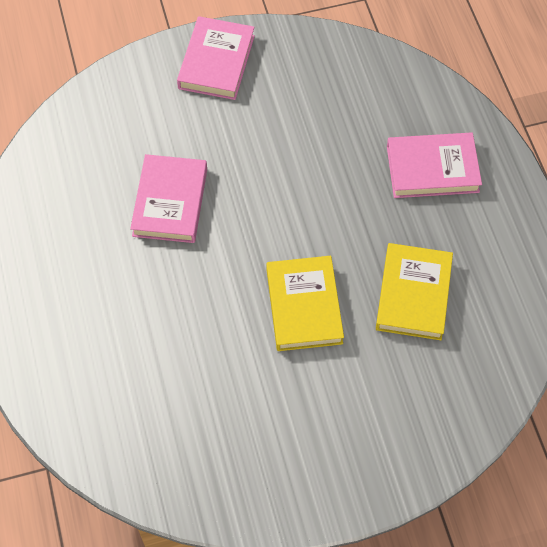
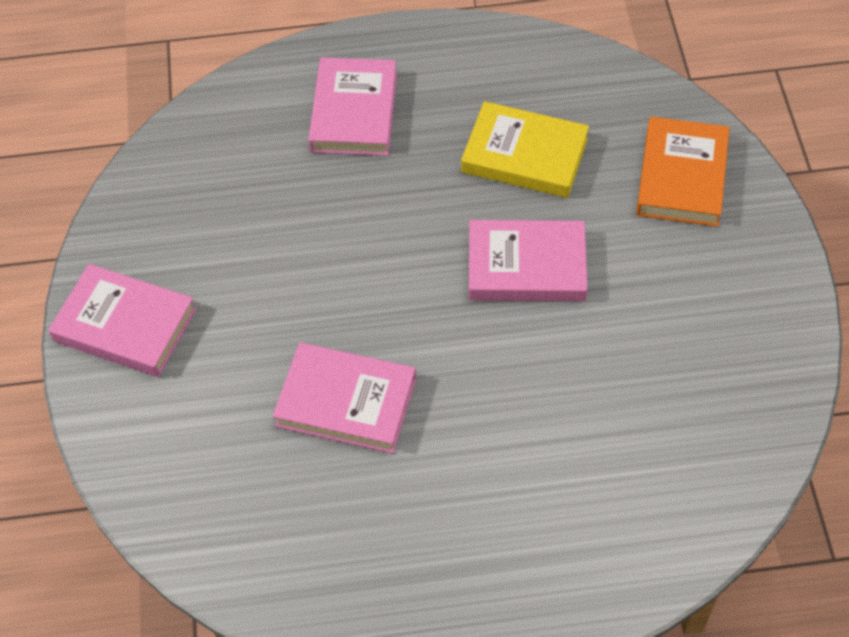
camera: 80 degrees left, 5 degrees down
yellow book [266,256,344,351] -> pink book [469,220,588,301]
none -> orange book [636,117,730,227]

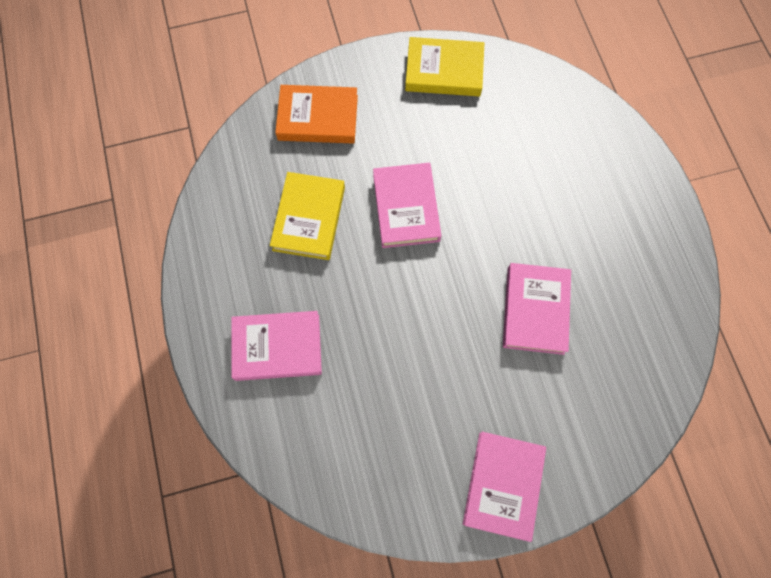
camera: 100 degrees left, 15 degrees up
none -> yellow book [405,37,484,96]

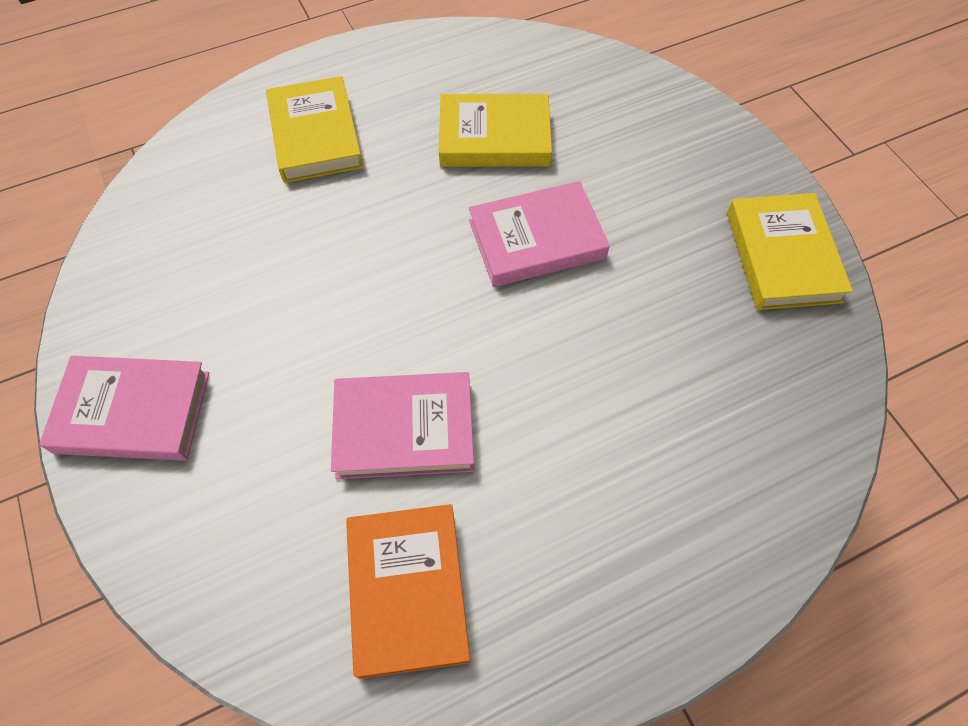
camera: 80 degrees right, 10 degrees down
pink book [231,311,322,381] -> yellow book [266,76,363,183]
orange book [275,85,358,144] -> orange book moved to [346,504,471,679]

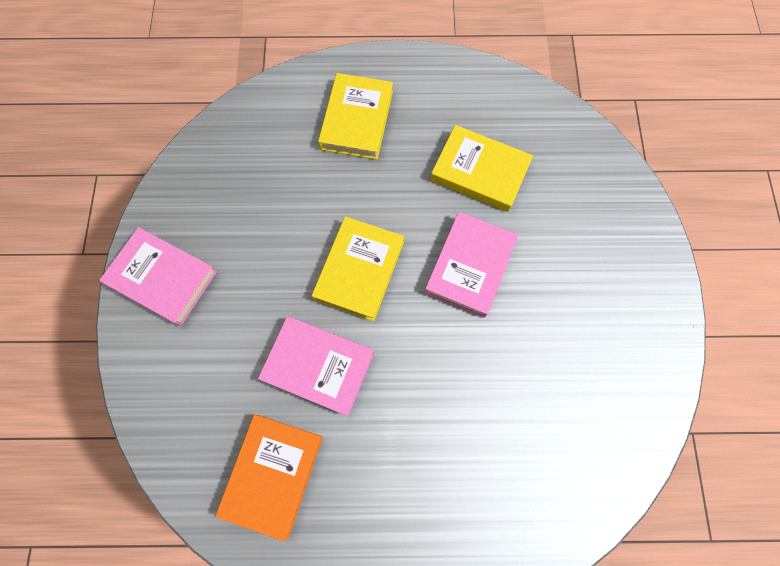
camera: 25 degrees right, 10 degrees up
pink book [469,181,610,287] -> pink book turned 75 degrees counterclockwise [424,212,518,318]
yellow book [727,193,853,310] -> yellow book moved to [312,216,404,321]

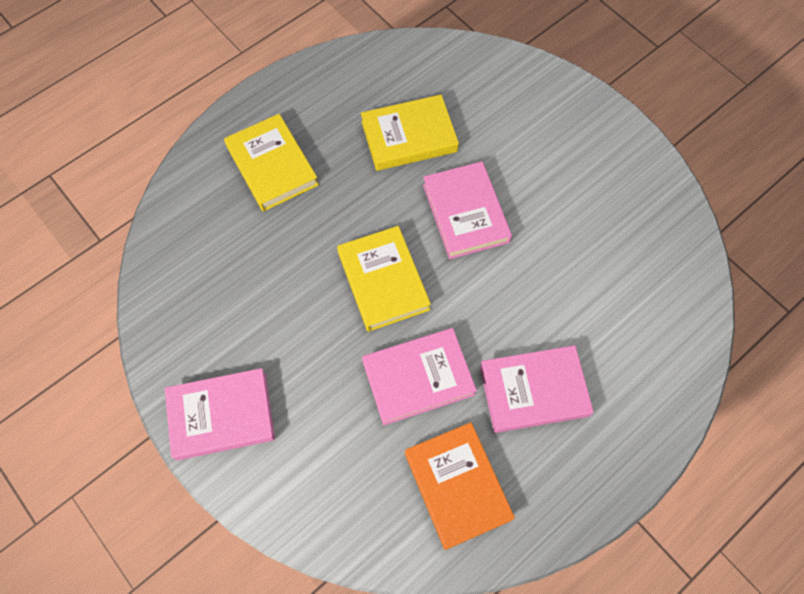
camera: 40 degrees left, 5 degrees down
none -> pink book [480,345,594,433]

